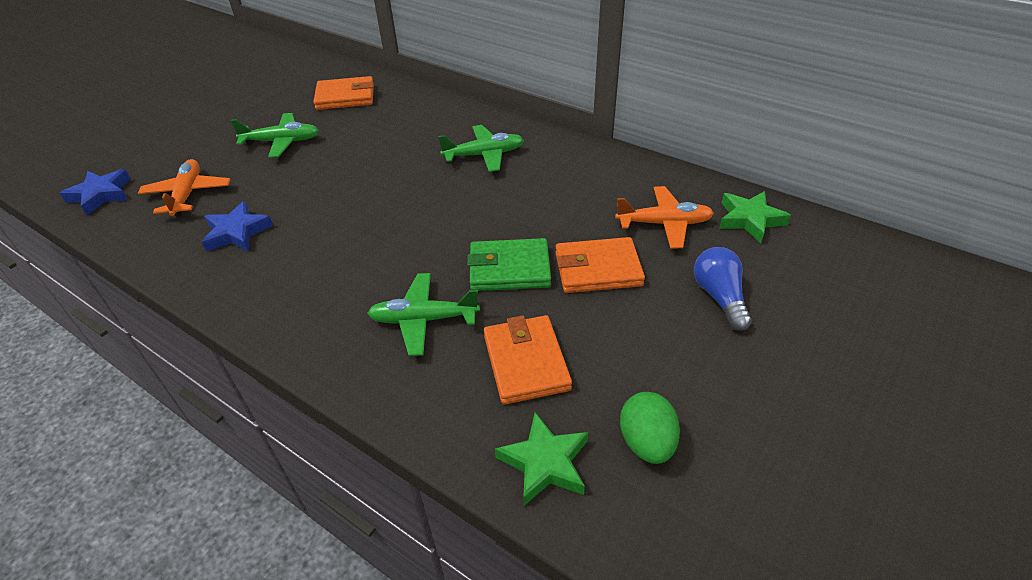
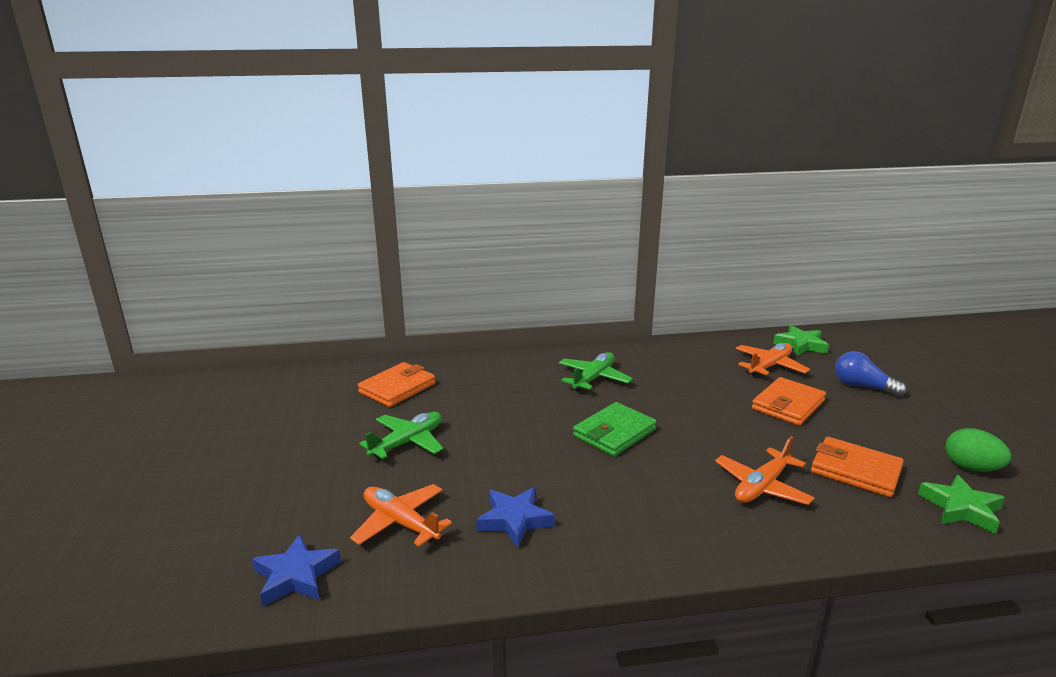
camera: 45 degrees left, 20 degrees down
green plane [367,273,480,356] -> orange plane [715,436,815,505]
green wallet [467,238,551,291] -> green wallet moved to [573,402,657,456]

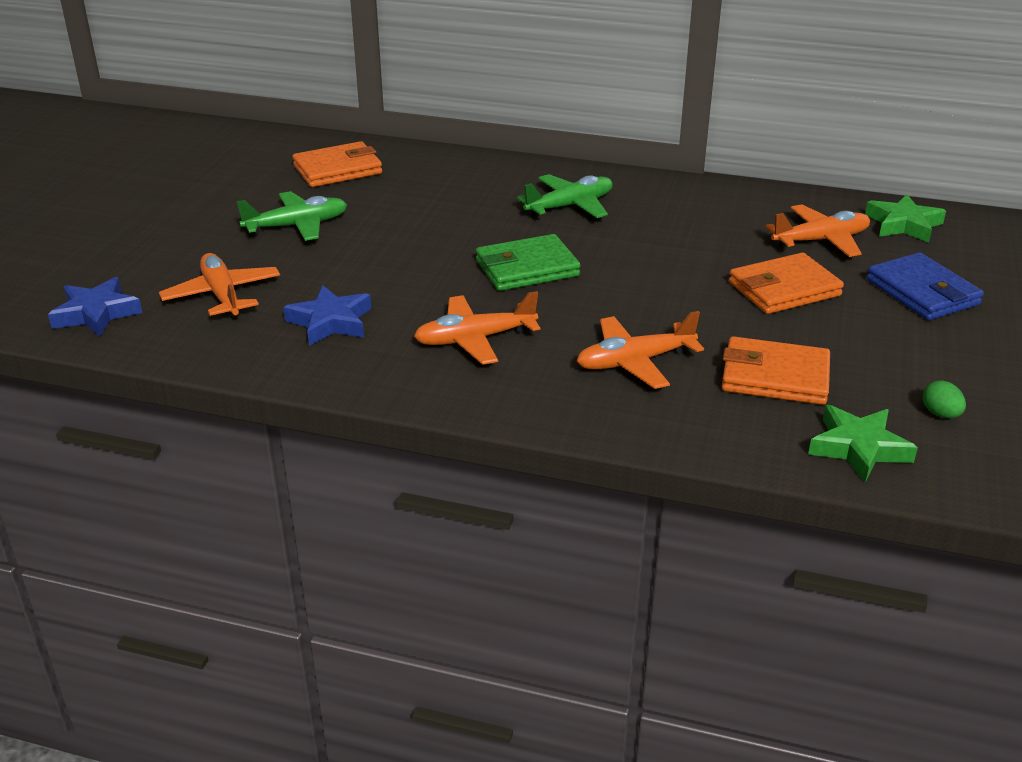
camera: 25 degrees right, 10 degrees up
orange wallet [811,437,904,497] -> orange wallet turned 45 degrees counterclockwise [722,336,830,405]
blue light bulb [835,351,906,397] -> blue wallet [867,253,984,320]
green egg [945,428,1011,472] -> green egg [923,380,966,418], size x0.59
none -> orange plane [414,291,540,365]

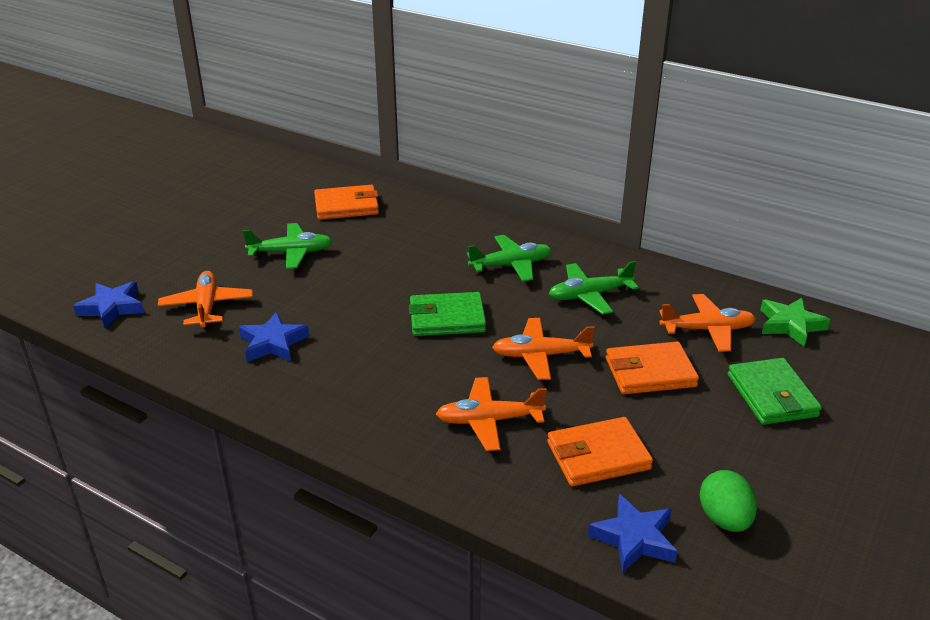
camera: 15 degrees right, 0 degrees up
orange plane [414,291,540,365] -> orange plane moved to [492,318,595,380]
orange wallet [722,336,830,405] -> orange wallet turned 45 degrees counterclockwise [547,417,653,486]
green star [808,405,918,482] -> blue star [588,494,677,573]
blue wallet [867,253,984,320] -> green wallet [728,358,822,425]
green egg [923,380,966,418] -> green egg [699,470,757,532], size x1.69
none -> green plane [549,261,639,315]

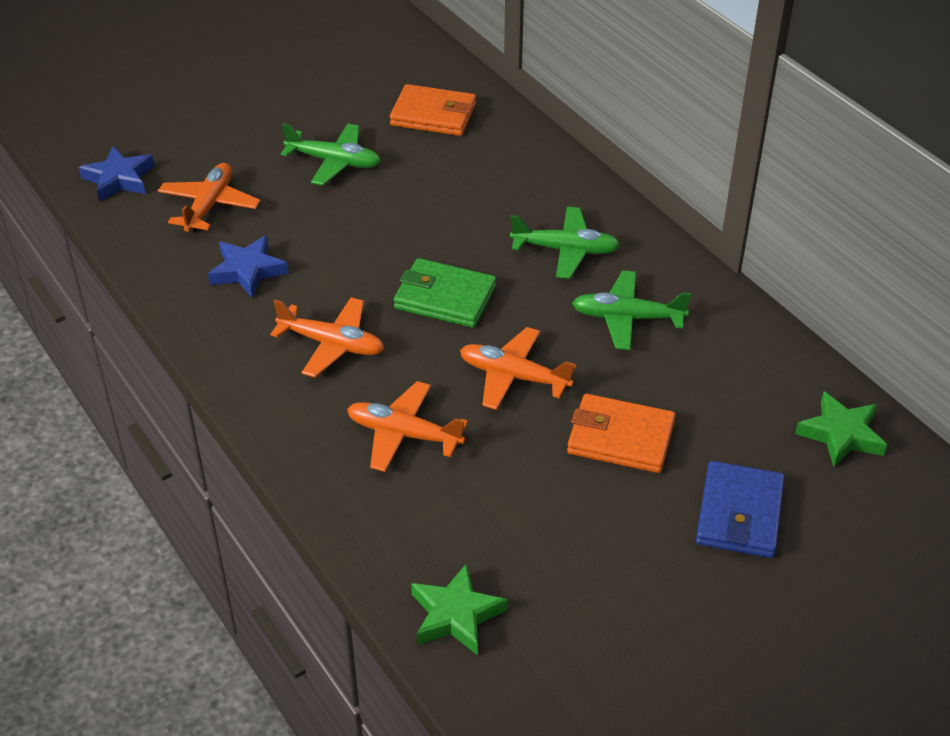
camera: 25 degrees right, 10 degrees up
orange wallet [547,417,653,486] -> none
blue star [588,494,677,573] -> green star [411,563,508,655]
orange plane [659,294,756,352] -> orange plane moved to [270,297,384,377]
green egg [699,470,757,532] -> none
green wallet [728,358,822,425] -> blue wallet [696,461,784,558]

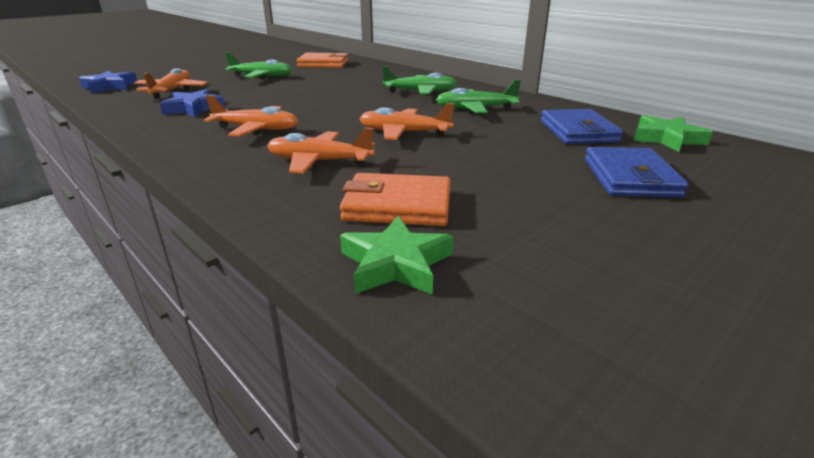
camera: 10 degrees left, 15 degrees down
green wallet [394,258,496,328] -> none
orange wallet [567,394,676,473] -> orange wallet moved to [340,173,451,226]
none -> blue wallet [541,109,623,144]

